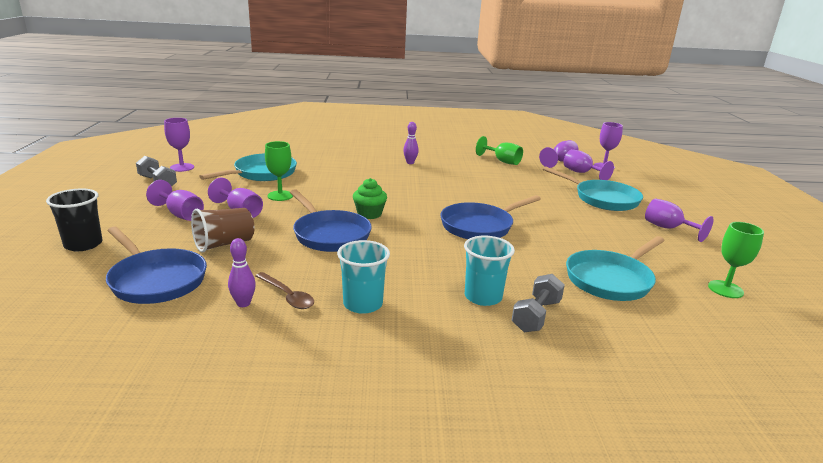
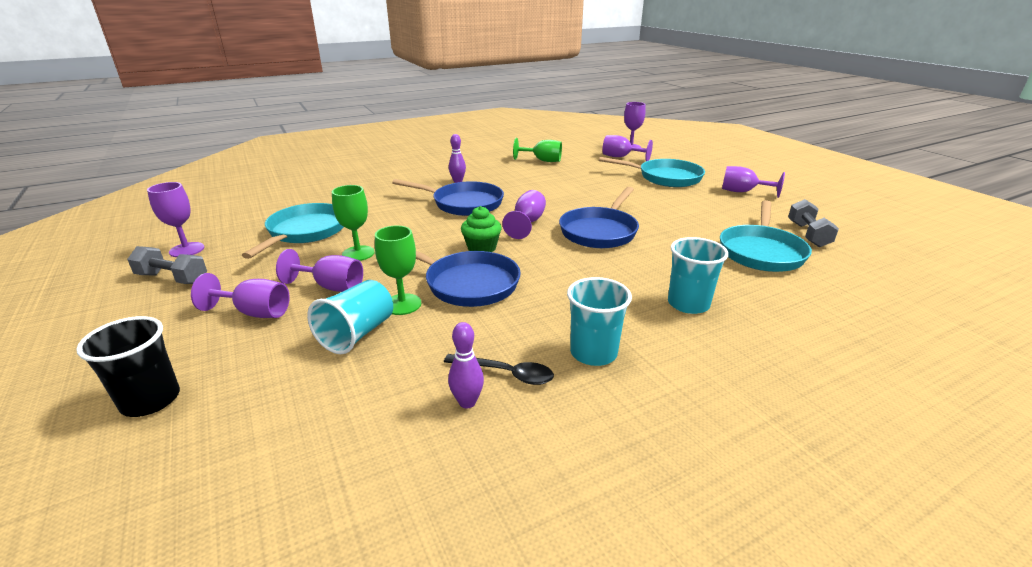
camera: 25 degrees left, 5 degrees up
blue pan [106,227,207,304] -> blue pan moved to [392,179,504,216]
brown cup [191,208,254,253] -> turquoise cup [307,280,393,354]
brown spoon [256,272,314,309] -> black spoon [444,354,554,385]
grey dumbbell [512,274,565,332] -> grey dumbbell moved to [788,199,839,247]
purple goblet [539,140,579,168] -> purple goblet moved to [502,190,546,239]
green goblet [708,222,764,298] -> green goblet moved to [375,226,421,315]

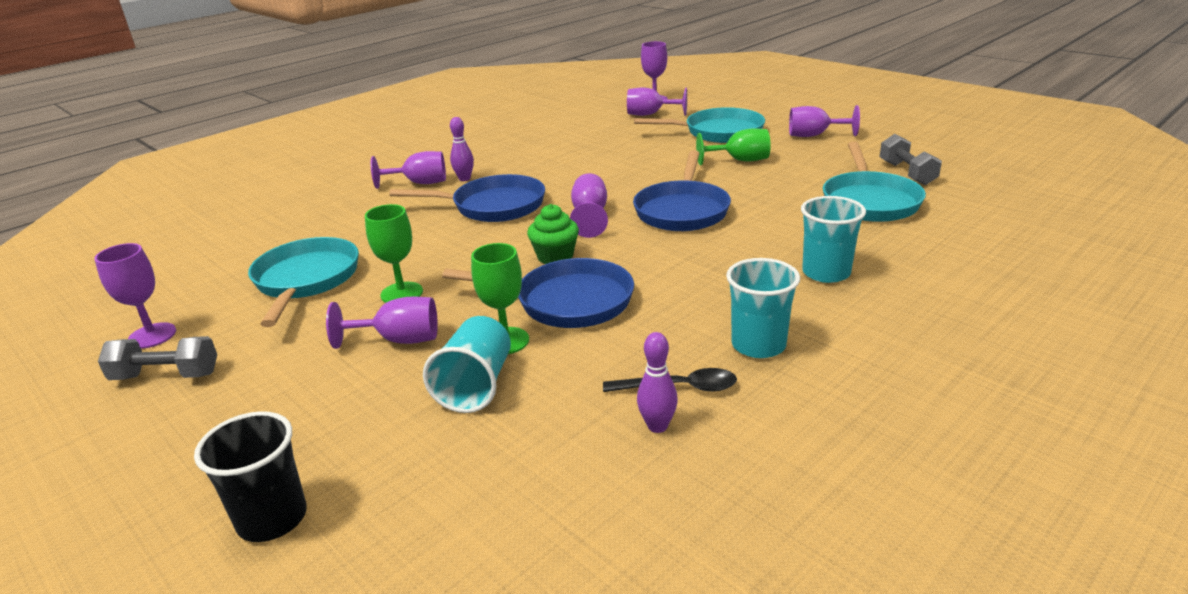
camera: 15 degrees left, 0 degrees up
purple goblet [191,273,290,318] -> purple goblet moved to [371,151,446,189]
green goblet [513,138,562,162] -> green goblet moved to [696,128,771,165]

